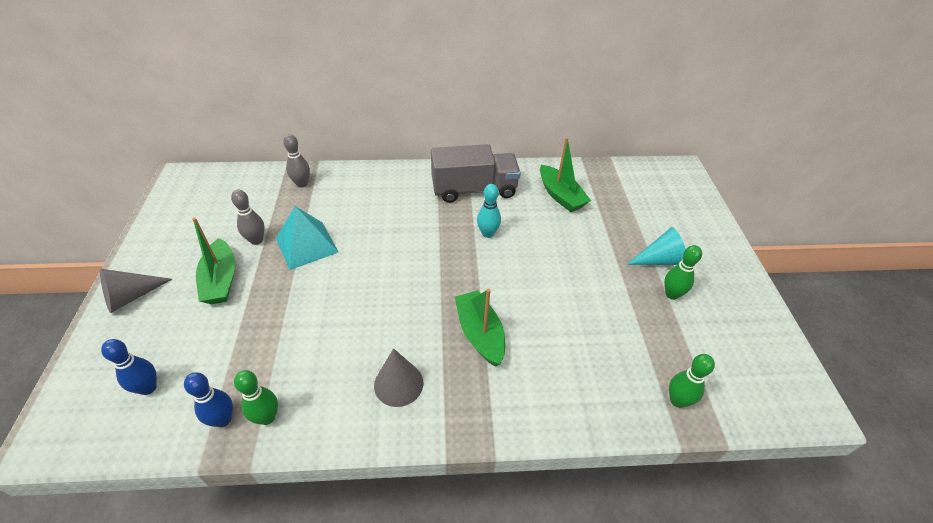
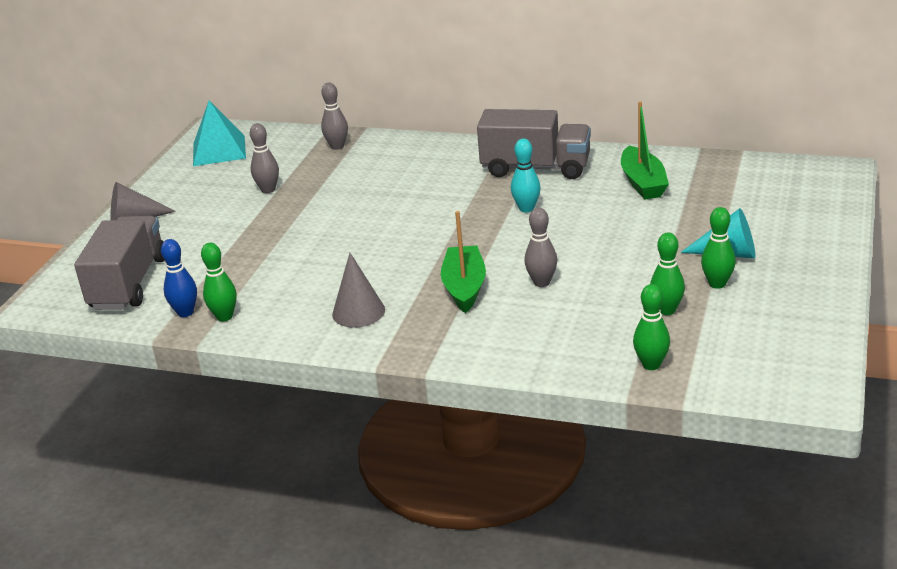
camera: 25 degrees right, 15 degrees down
blue bowling pin [101,339,157,395] -> grey truck [74,216,164,310]
green boat [192,217,235,304] -> none
turquoise pyramid [276,206,339,270] -> turquoise pyramid moved to [193,100,246,166]
none -> grey bowling pin [524,207,557,287]
none -> green bowling pin [650,232,685,315]

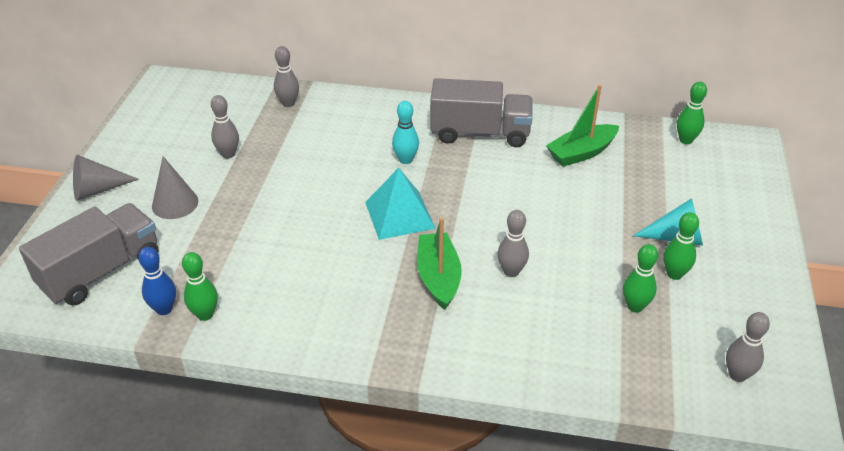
camera: 10 degrees left, 10 degrees up
grey truck [74,216,164,310] -> grey truck turned 45 degrees clockwise [19,203,158,306]
turquoise pyramid [193,100,246,166] -> turquoise pyramid moved to [365,168,435,240]
grey cone [332,253,385,328] -> grey cone moved to [152,156,198,219]
turquoise bowling pin [511,138,541,213] -> turquoise bowling pin moved to [392,101,419,164]
green boat [621,101,669,200] -> green boat turned 75 degrees clockwise [546,85,619,167]
green bowling pin [633,284,670,370] -> green bowling pin moved to [677,82,707,144]
none -> grey bowling pin [726,312,770,382]

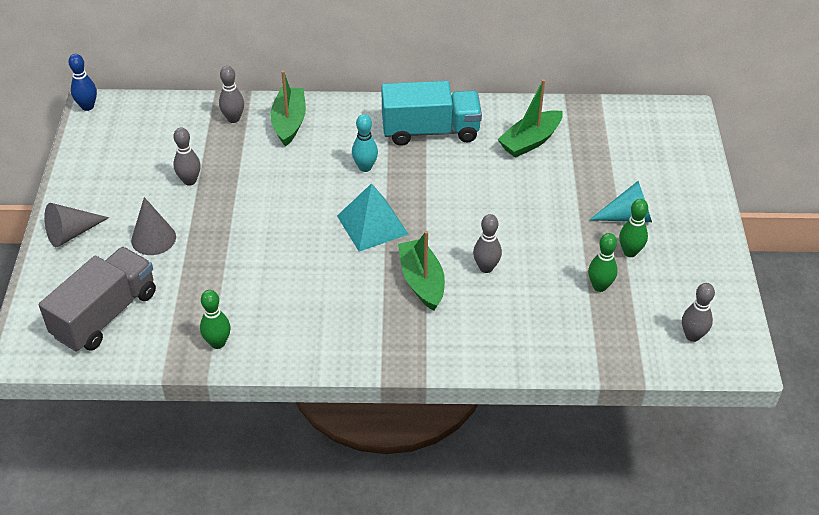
camera: 10 degrees left, 5 degrees up
blue bowling pin [138,247,176,315] -> blue bowling pin moved to [69,54,97,111]
grey truck [430,78,533,147] -> turquoise truck [381,81,482,146]
green bowling pin [677,82,707,144] -> none
none -> green boat [270,70,306,147]

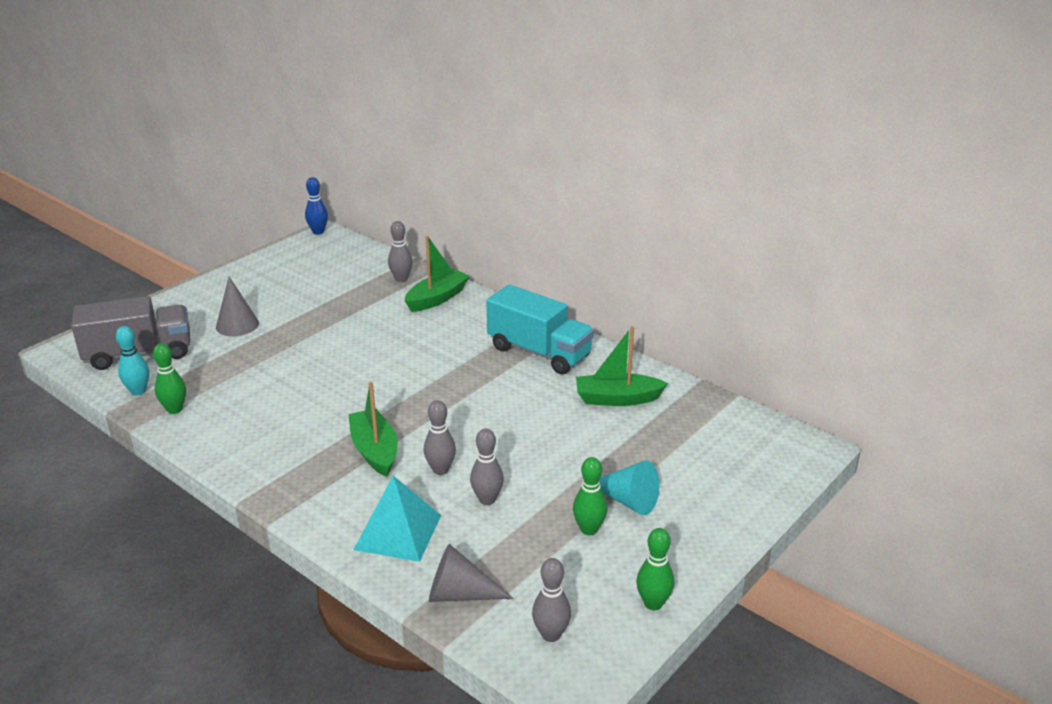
camera: 40 degrees right, 15 degrees down
grey cone [44,203,109,247] -> grey cone moved to [429,544,514,602]
grey bowling pin [173,128,201,186] -> grey bowling pin moved to [470,429,504,505]
turquoise pyramid [337,183,408,252] -> turquoise pyramid moved to [353,476,441,562]
turquoise bowling pin [352,114,378,172] -> turquoise bowling pin moved to [116,326,149,395]
green boat [398,231,445,311] -> green boat turned 45 degrees counterclockwise [348,381,398,477]
green bowling pin [588,233,618,292] -> green bowling pin moved to [636,528,674,610]

